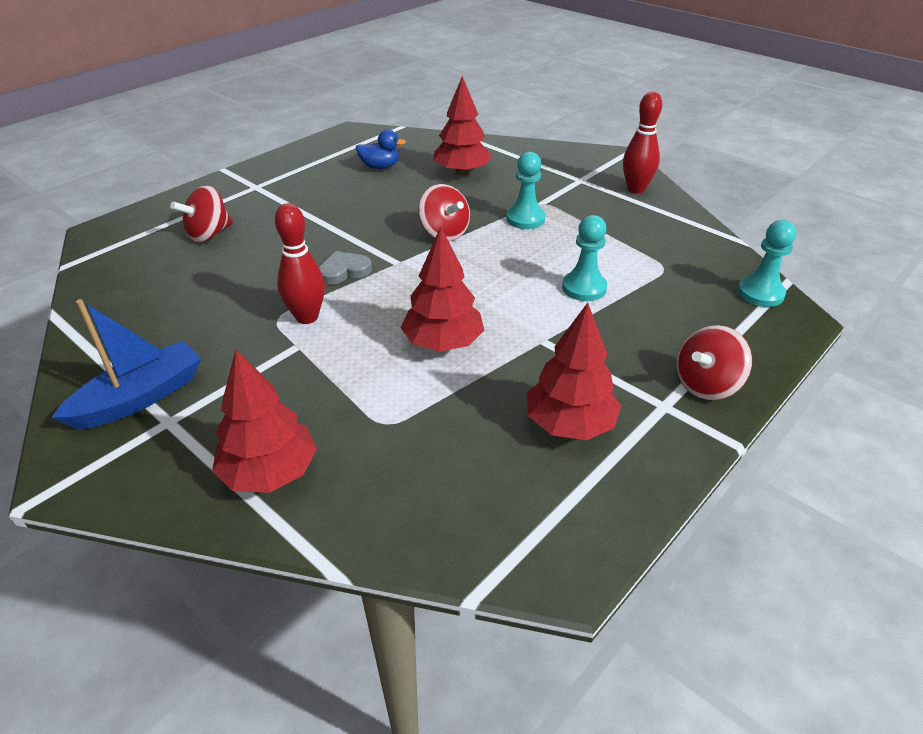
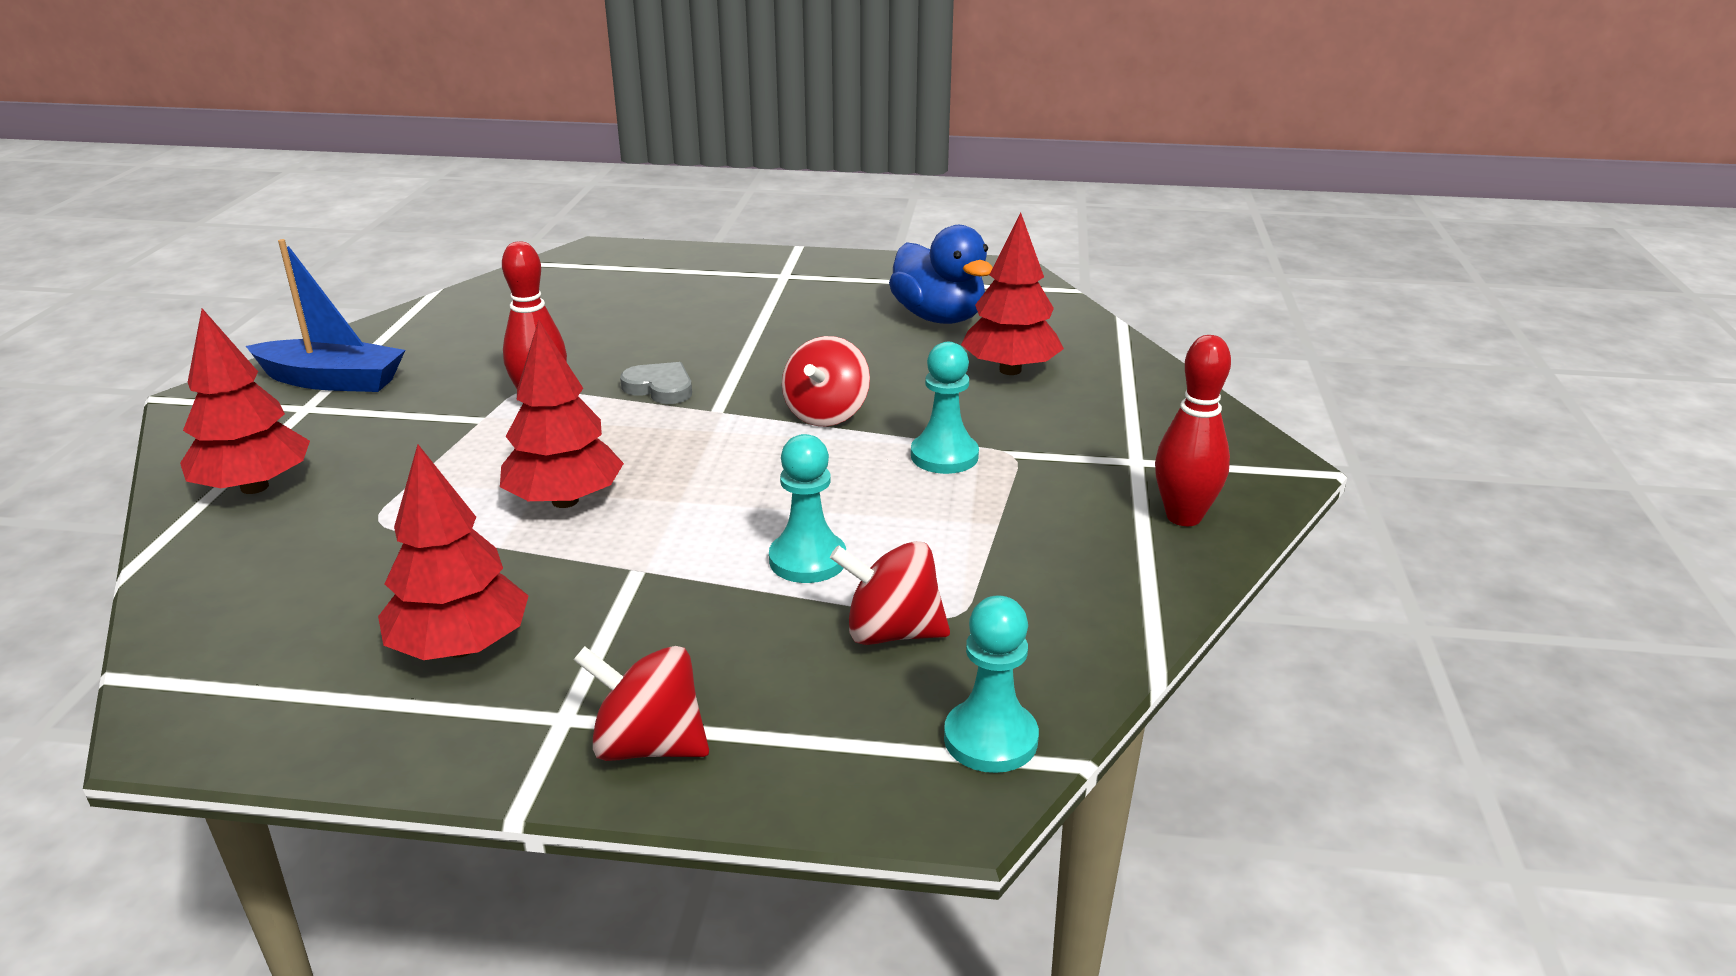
camera: 55 degrees right, 10 degrees down
red spinning top [170,186,233,242] -> red spinning top moved to [830,541,950,645]
blue duck [356,129,406,169] -> blue duck [889,225,993,324], size x1.68

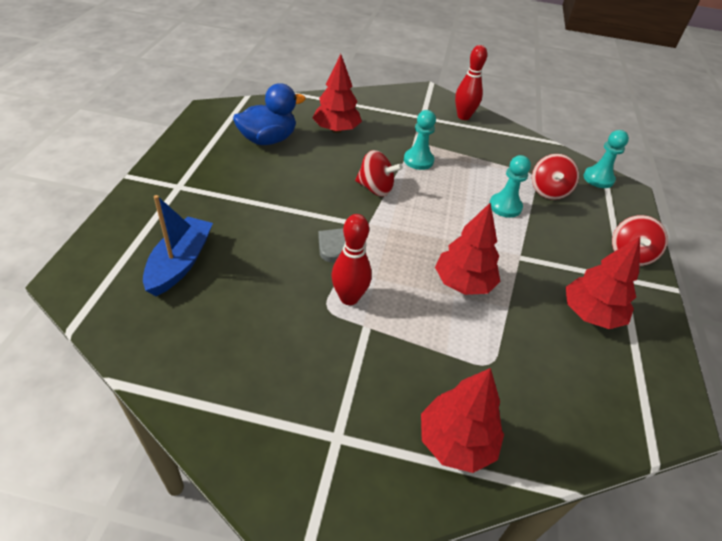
camera: 90 degrees left, 15 degrees up
blue boat [246,239,405,392] -> blue boat moved to [143,195,213,296]

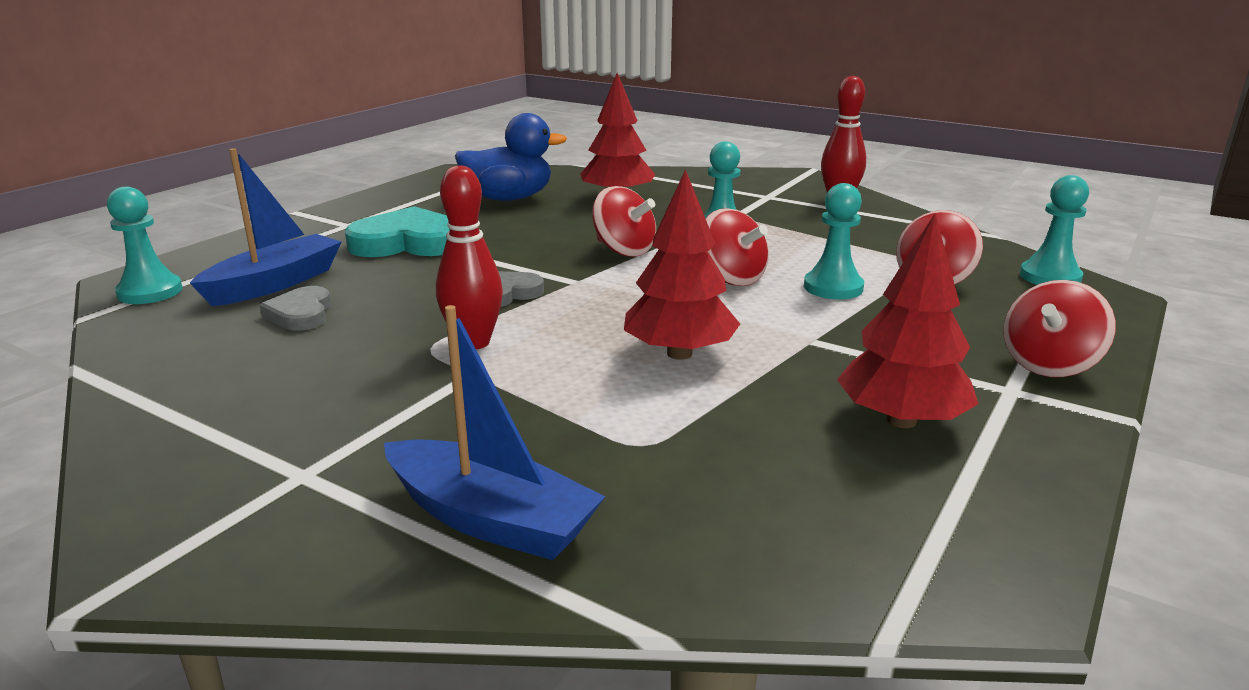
camera: 25 degrees right, 20 degrees down
red tree [421,368,504,473] -> blue boat [384,305,605,560]
none -> turquoise pawn [107,187,183,304]
none -> grey heart [259,286,331,331]
none -> turquoise heart [345,206,450,257]
none -> red spinning top [706,208,769,286]

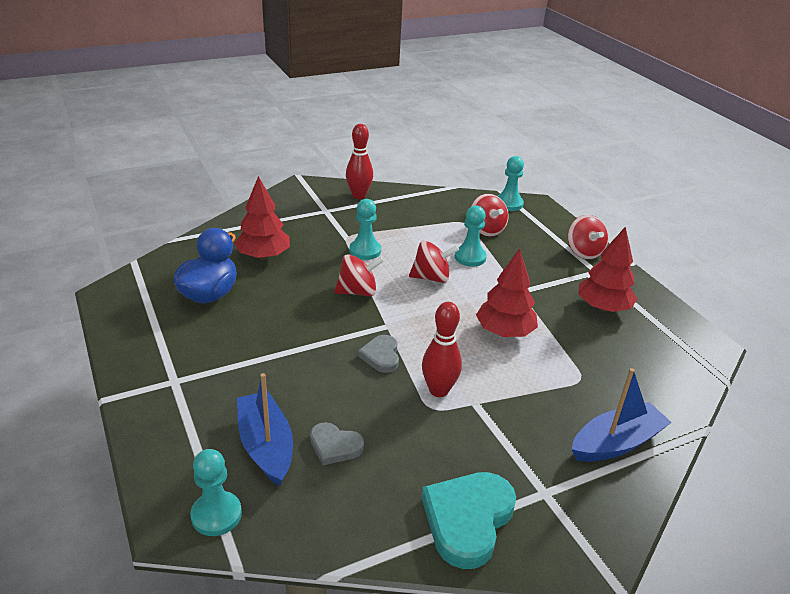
camera: 60 degrees left, 10 degrees up
turquoise heart [345,206,450,257] -> turquoise heart moved to [422,472,516,569]

